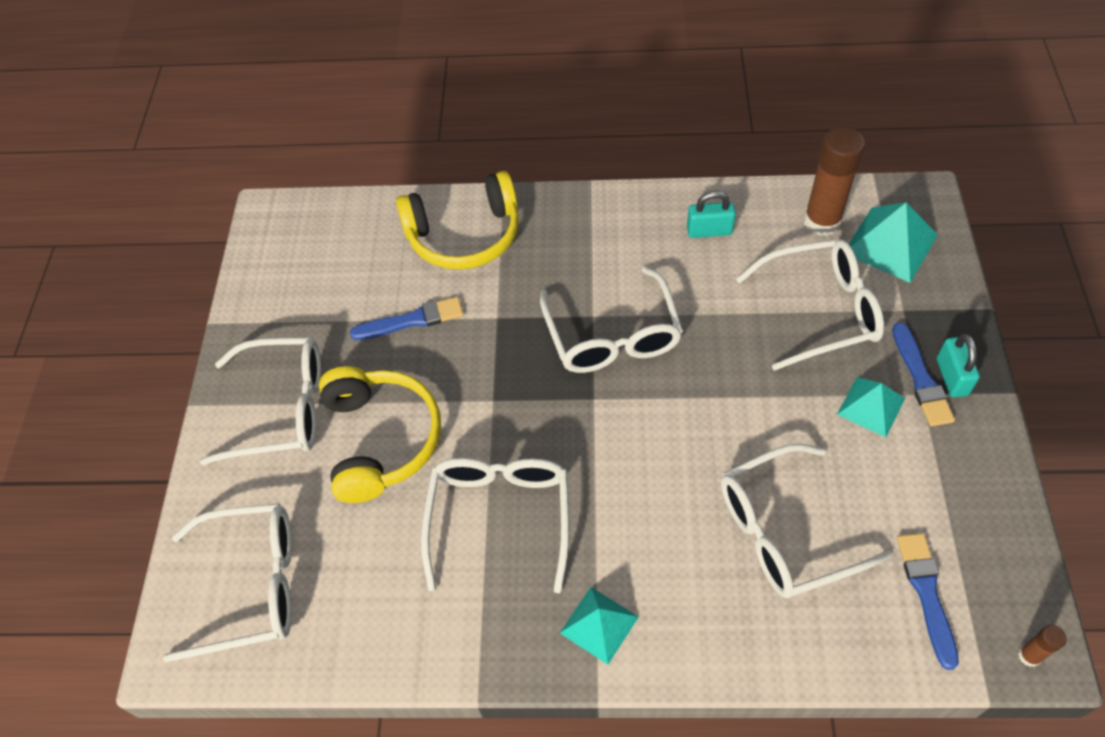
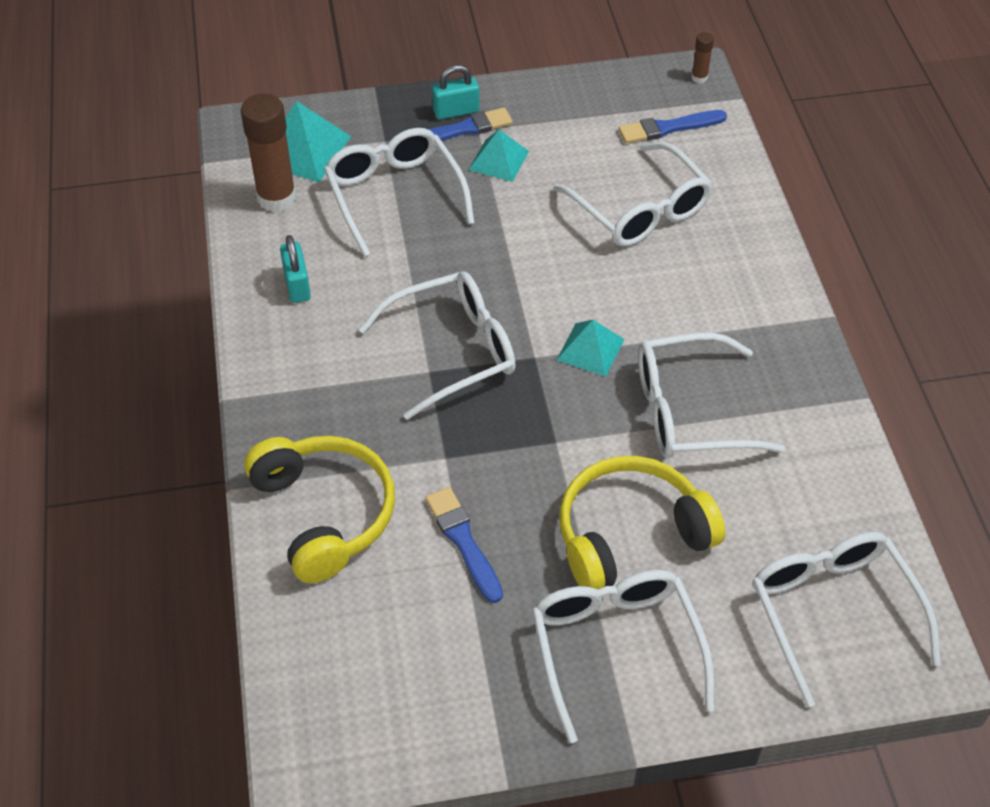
camera: 105 degrees left, 5 degrees down
turquoise pyramid [560,587,639,665] -> turquoise pyramid moved to [557,320,624,377]

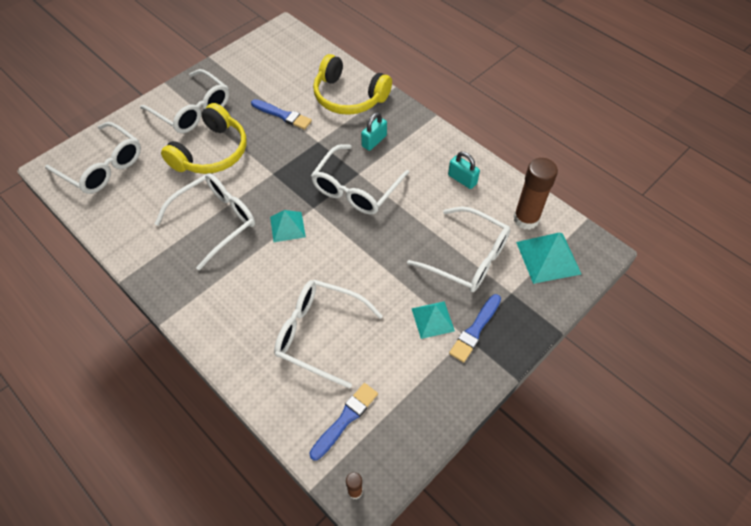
camera: 145 degrees right, 5 degrees up
turquoise padlock [432,65,480,119] -> turquoise padlock moved to [361,112,387,151]

